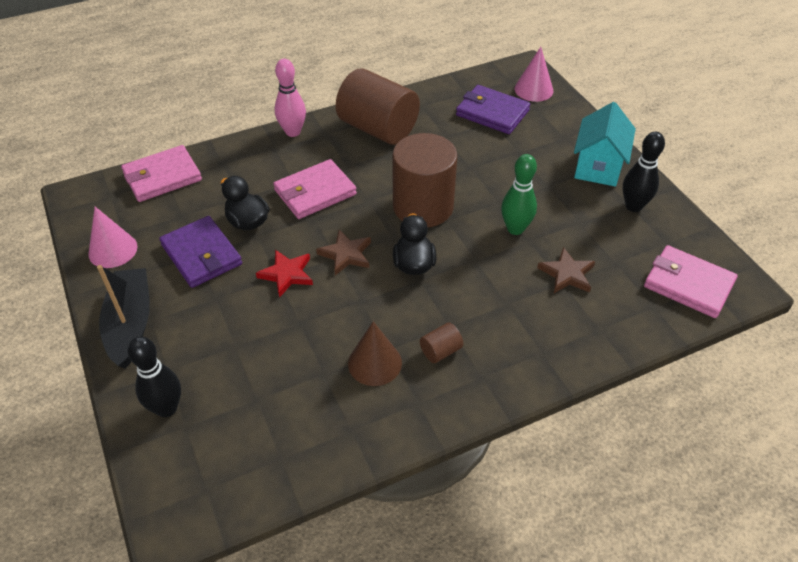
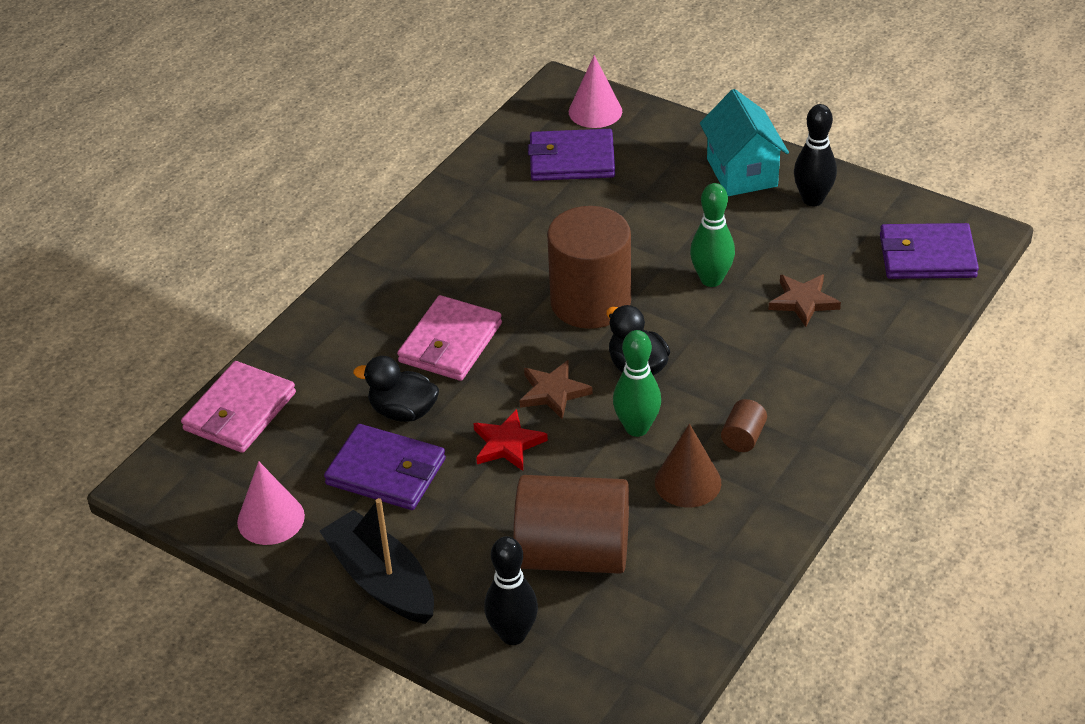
camera: 30 degrees left, 5 degrees down
pink bowling pin [275,59,306,137] -> none
brown cylinder [336,68,420,145] -> brown cylinder moved to [513,475,629,574]
pink wallet [644,245,738,318] -> purple wallet [880,223,979,279]
none -> green bowling pin [613,330,661,437]

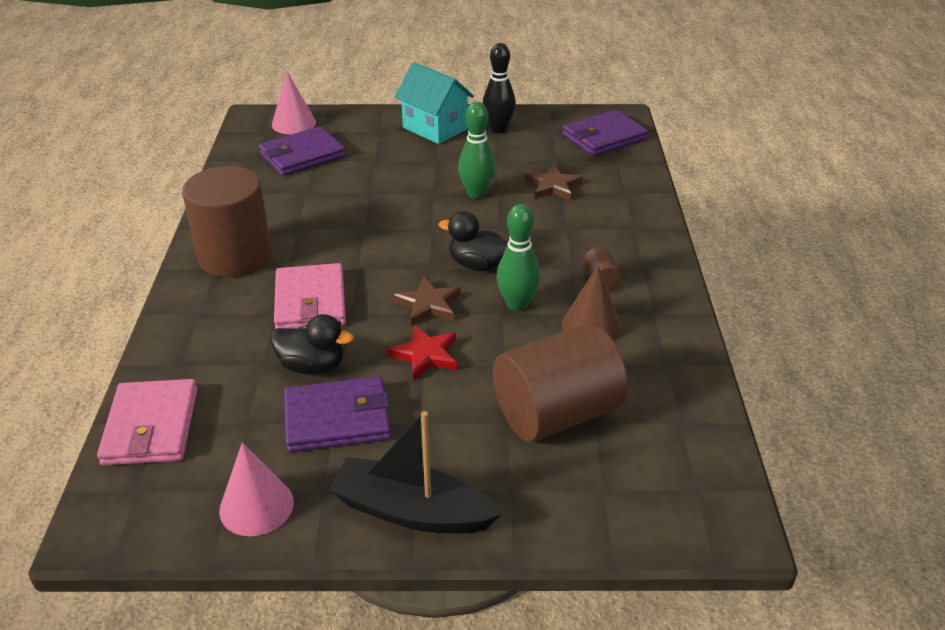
camera: 35 degrees left, 5 degrees down
black duck [353,356,439,422] -> black duck turned 150 degrees counterclockwise [270,314,354,375]
black bowling pin [484,536,538,645] -> none
brown cylinder [547,206,631,329] -> brown cylinder moved to [182,166,272,277]

